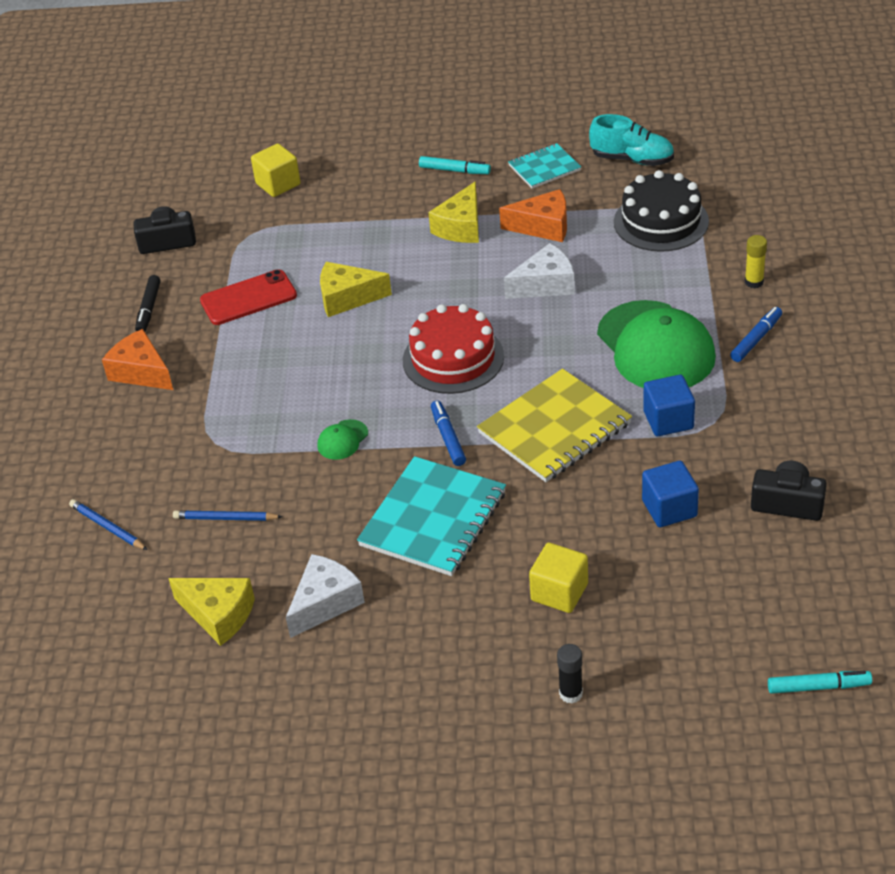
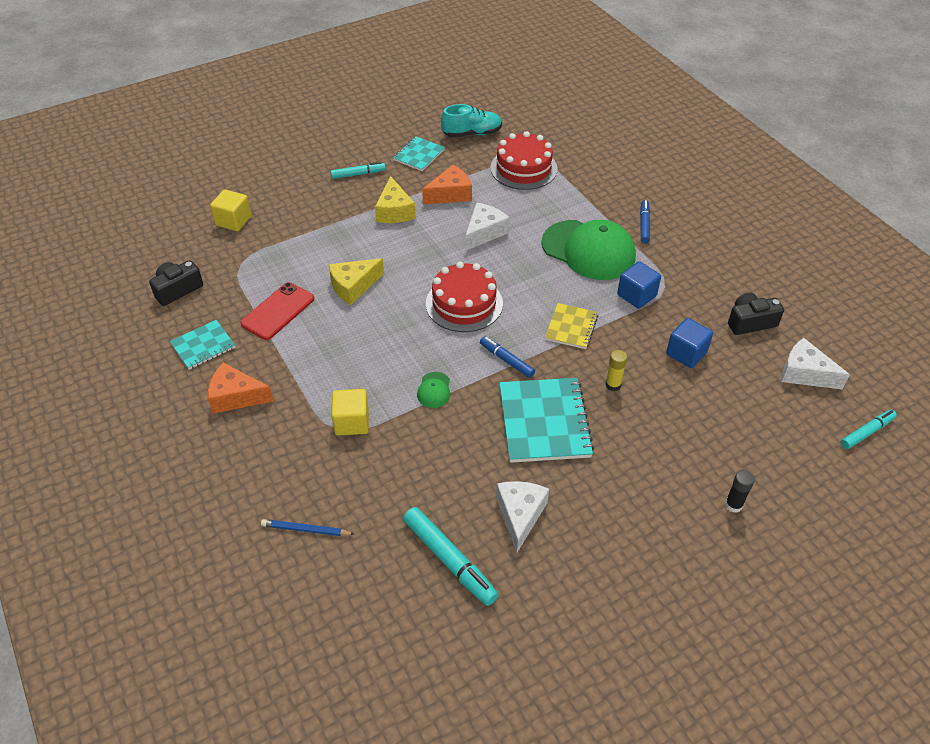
camera: 35 degrees left, 5 degrees up
black marker [135,275,160,332] -> turquoise notebook [170,320,235,370]
yellow cheese [168,578,255,646] -> turquoise marker [403,507,498,606]
blue pencil [173,510,282,521] -> none
yellow notebook [477,369,632,482] -> yellow notebook [545,303,598,349], size x0.57
yellow cube [529,543,588,613] -> yellow cube moved to [331,389,369,435]
black cake [614,170,709,252] -> red cake [490,131,558,190]
yellow glue stick [745,235,767,289] -> yellow glue stick moved to [605,350,627,391]
none -> white cheese [782,338,850,389]

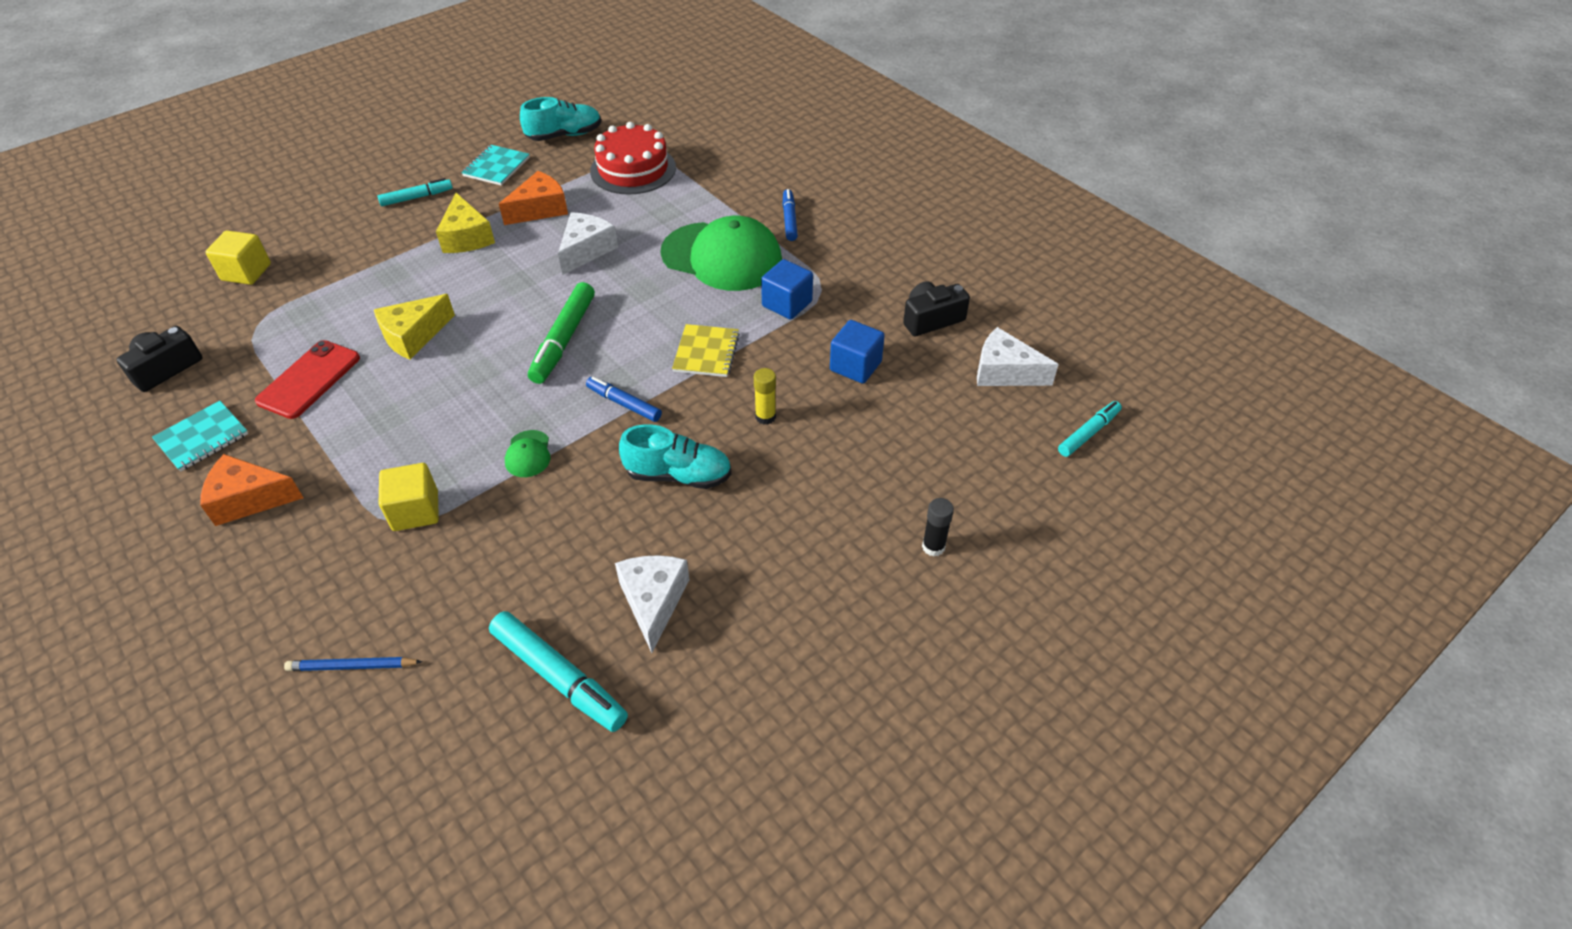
camera: 10 degrees left, 0 degrees up
red cake [426,262,503,332] -> green marker [528,282,595,384]
turquoise notebook [499,378,594,463] -> turquoise shoe [619,424,732,489]

